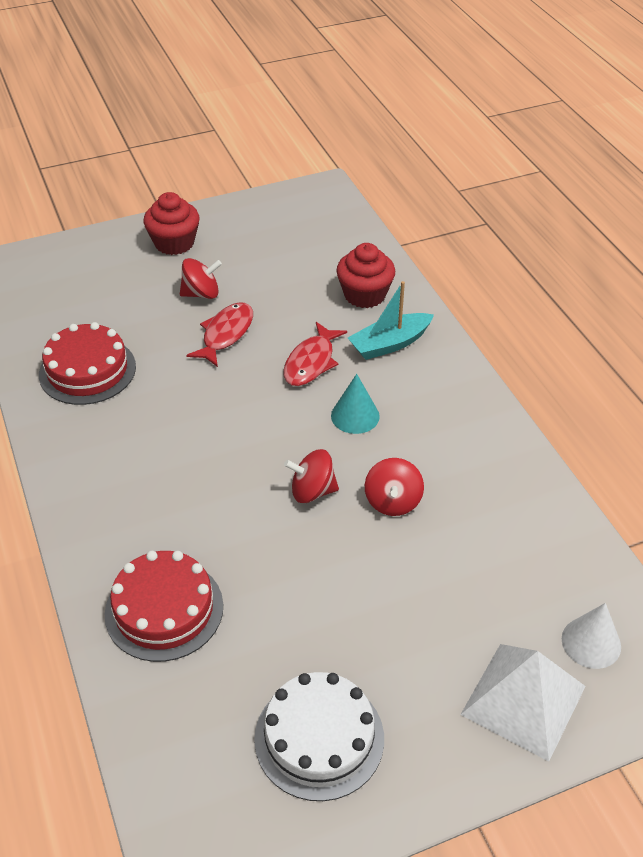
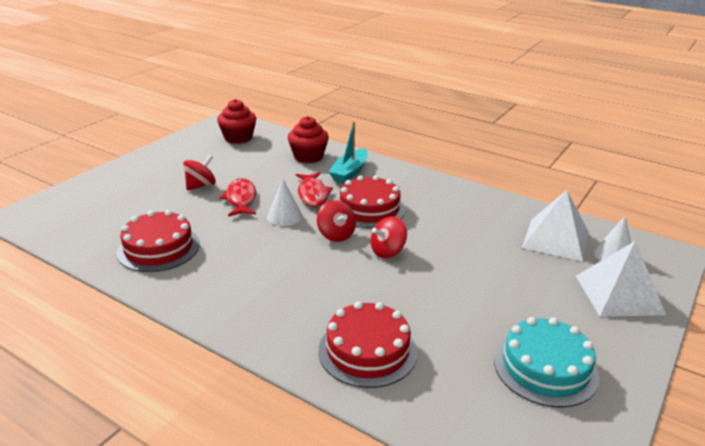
camera: 35 degrees left, 15 degrees down
red cupcake [144,192,199,255] -> red cupcake moved to [217,99,256,144]
white cake [254,672,384,801] -> turquoise cake [494,317,600,408]
turquoise cone [331,374,380,434] -> red cake [337,175,406,228]
red spinning top [365,458,424,516] -> red spinning top moved to [317,200,356,242]
none -> white cone [267,179,303,226]
none -> white pyramid [522,190,588,261]

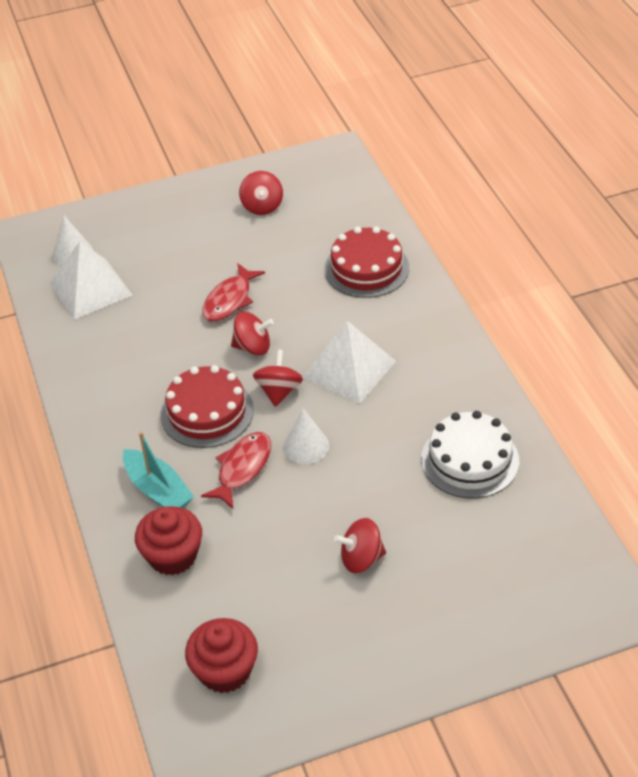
camera: 140 degrees left, 15 degrees up
red cake [117,210,200,272] -> white cake [421,411,519,499]
red fish [220,178,256,216] -> red fish moved to [202,263,265,322]
turquoise boat [329,121,368,183] -> turquoise boat turned 75 degrees clockwise [123,432,194,508]
turquoise cake [494,317,600,408] -> red spinning top [239,171,283,215]
white pyramid [576,241,666,317] -> white pyramid moved to [302,321,396,404]

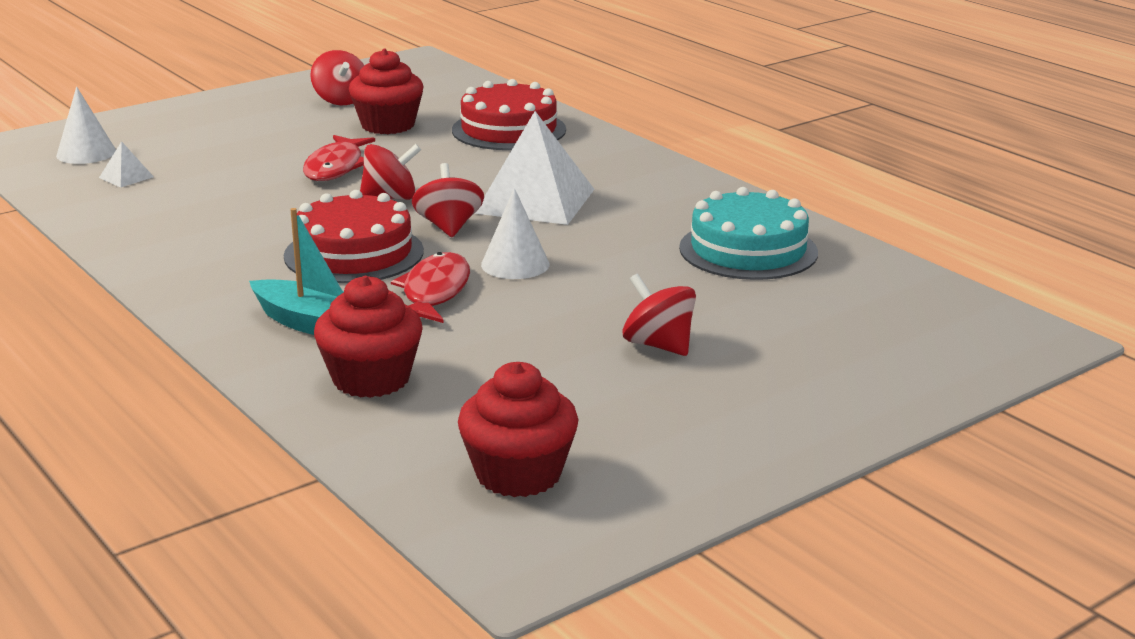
camera: 20 degrees left, 20 degrees down
white pyramid [49,241,133,320] -> white pyramid [99,141,154,188], size x0.42
red spinning top [334,518,386,573] -> red spinning top turned 75 degrees clockwise [623,274,696,356]
white cake [421,411,519,499] -> turquoise cake [679,187,818,280]
none -> red cupcake [349,49,424,134]

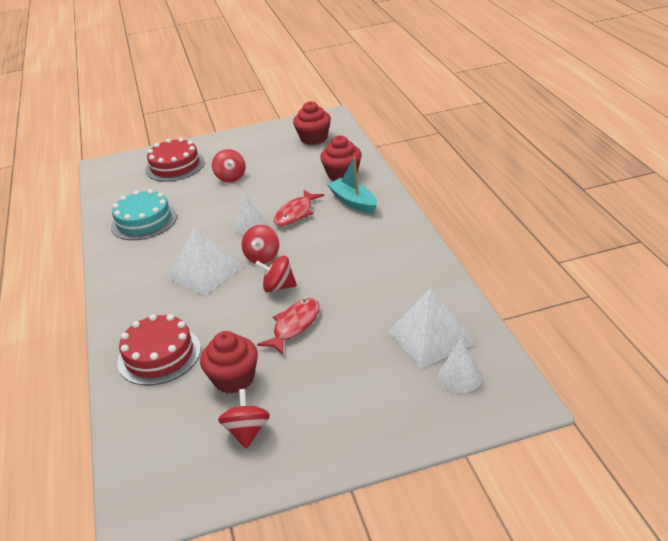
camera: 155 degrees left, 10 degrees up
white pyramid [99,141,154,188] -> white pyramid [388,289,476,368], size x2.39
red cake [284,190,424,284] -> red cake moved to [145,138,205,182]

